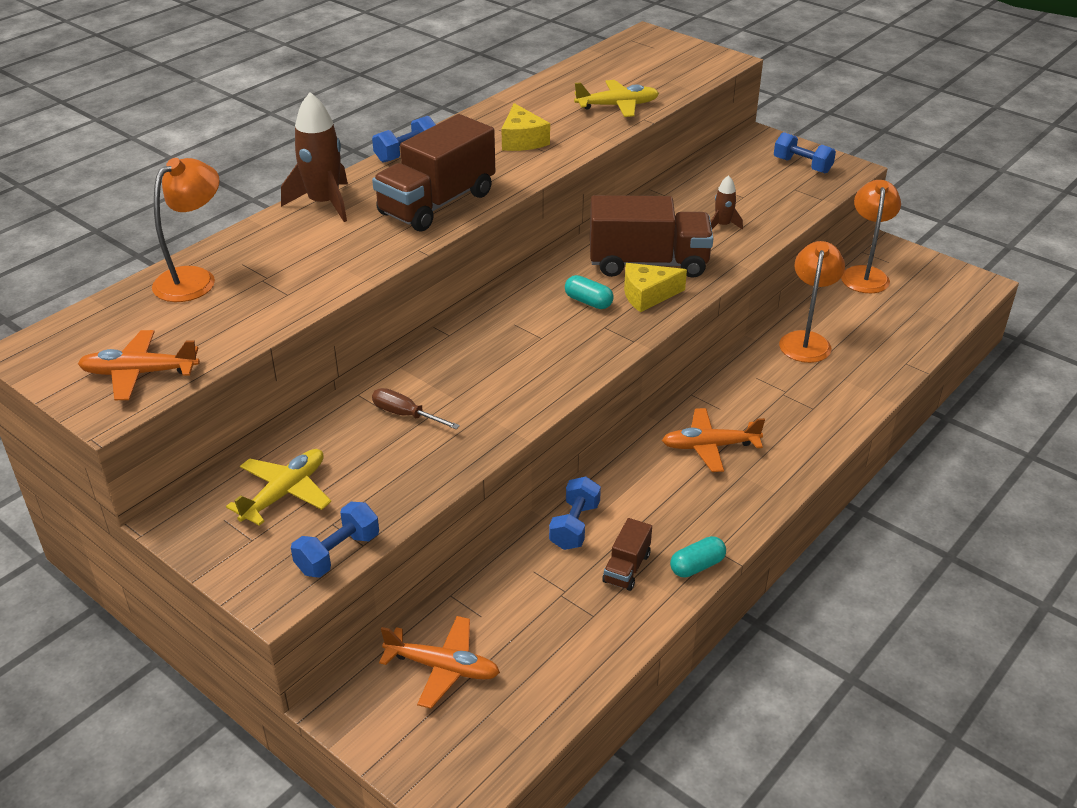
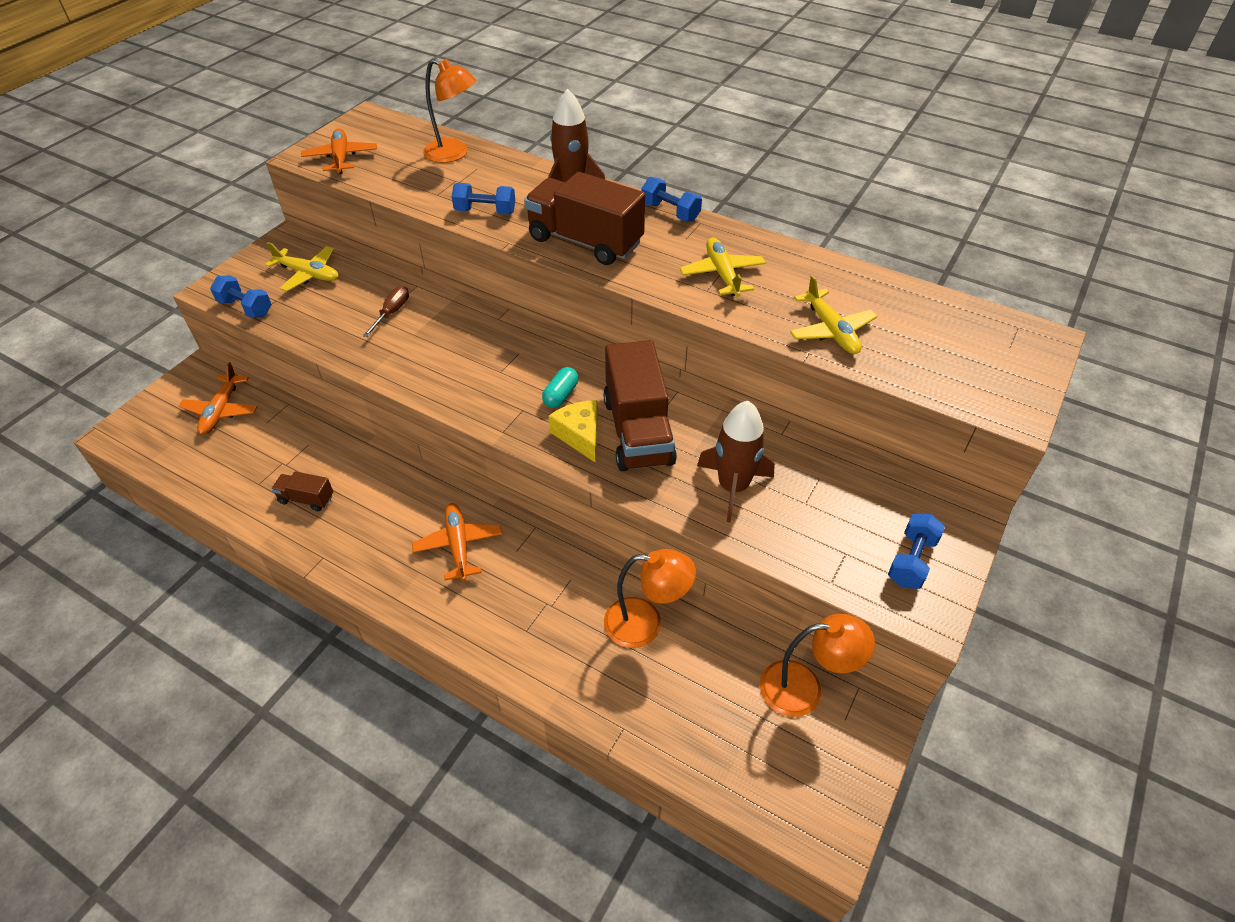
camera: 80 degrees right, 10 degrees up
yellow cheese [502,103,550,151] -> yellow plane [680,238,766,297]
blue dumbbell [549,477,601,550] -> blue dumbbell moved to [452,183,515,215]
turquoise capsule [670,536,726,577] -> none
brown rocket [711,175,743,230] -> brown rocket [697,401,774,522], size x1.91

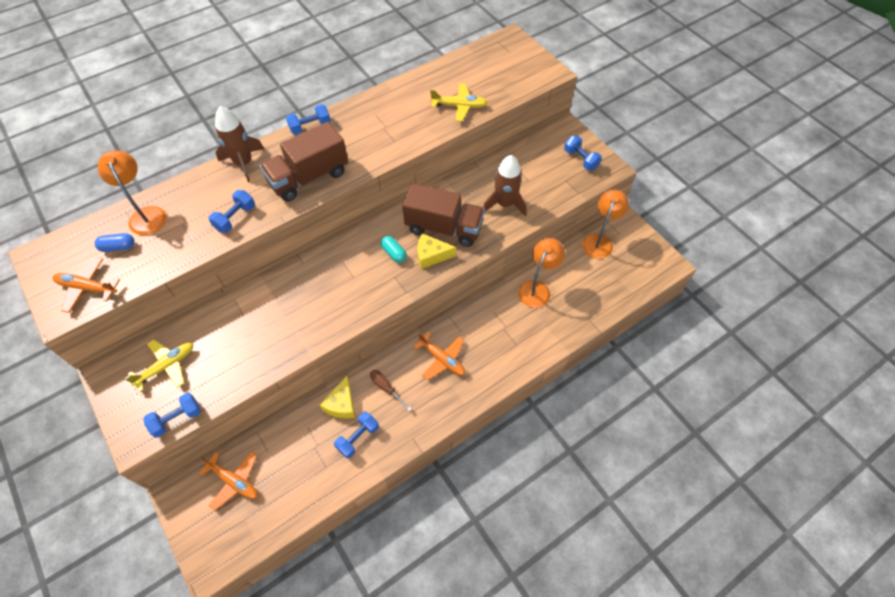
camera: 65 degrees left, 10 degrees up
brown truck [271,471,333,511] -> blue dumbbell [334,412,379,458]
brown screwdriver [363,286,409,337] -> brown screwdriver moved to [370,370,412,411]
orange plane [412,503,502,581] -> orange plane turned 150 degrees counterclockwise [414,332,466,380]
orange lamp [423,59,477,163] -> orange lamp turned 75 degrees counterclockwise [98,151,166,235]
yellow plane [680,238,766,297] -> none
none -> blue capsule [95,233,135,252]
none -> yellow cheese [320,376,355,419]

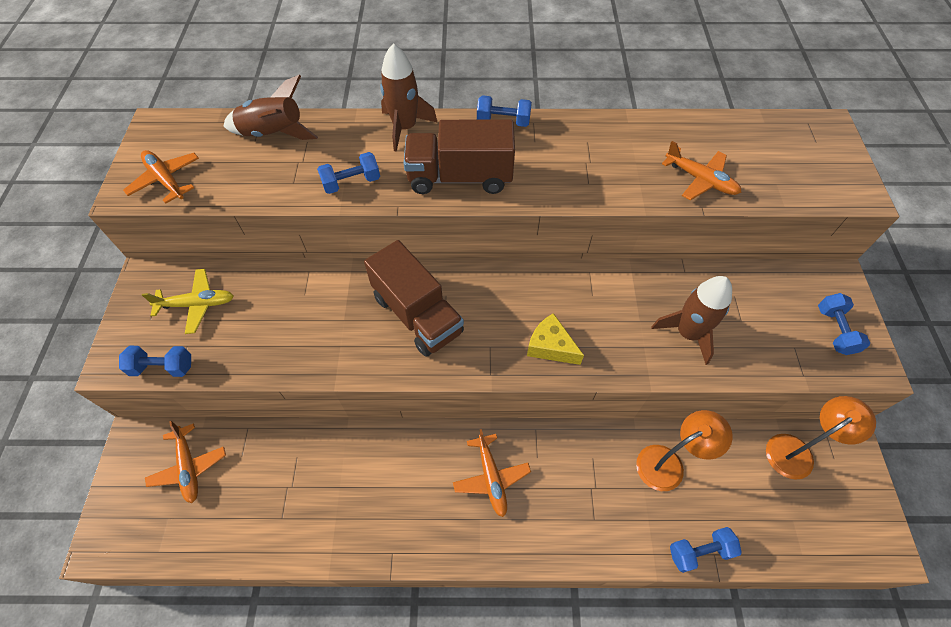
camera: 35 degrees right, 0 degrees up
blue capsule [95,233,135,252] -> none
orange lamp [98,151,166,235] -> brown rocket [224,75,318,140]
yellow cheese [320,376,355,419] -> none
blue dumbbell [334,412,379,458] -> blue dumbbell moved to [670,527,742,573]
brown screwdriver [370,370,412,411] -> none
turquoise capsule [381,236,407,263] -> none
brown truck [402,183,485,247] -> brown truck moved to [364,240,464,357]
yellow plane [430,83,488,121] -> orange plane [662,141,741,200]

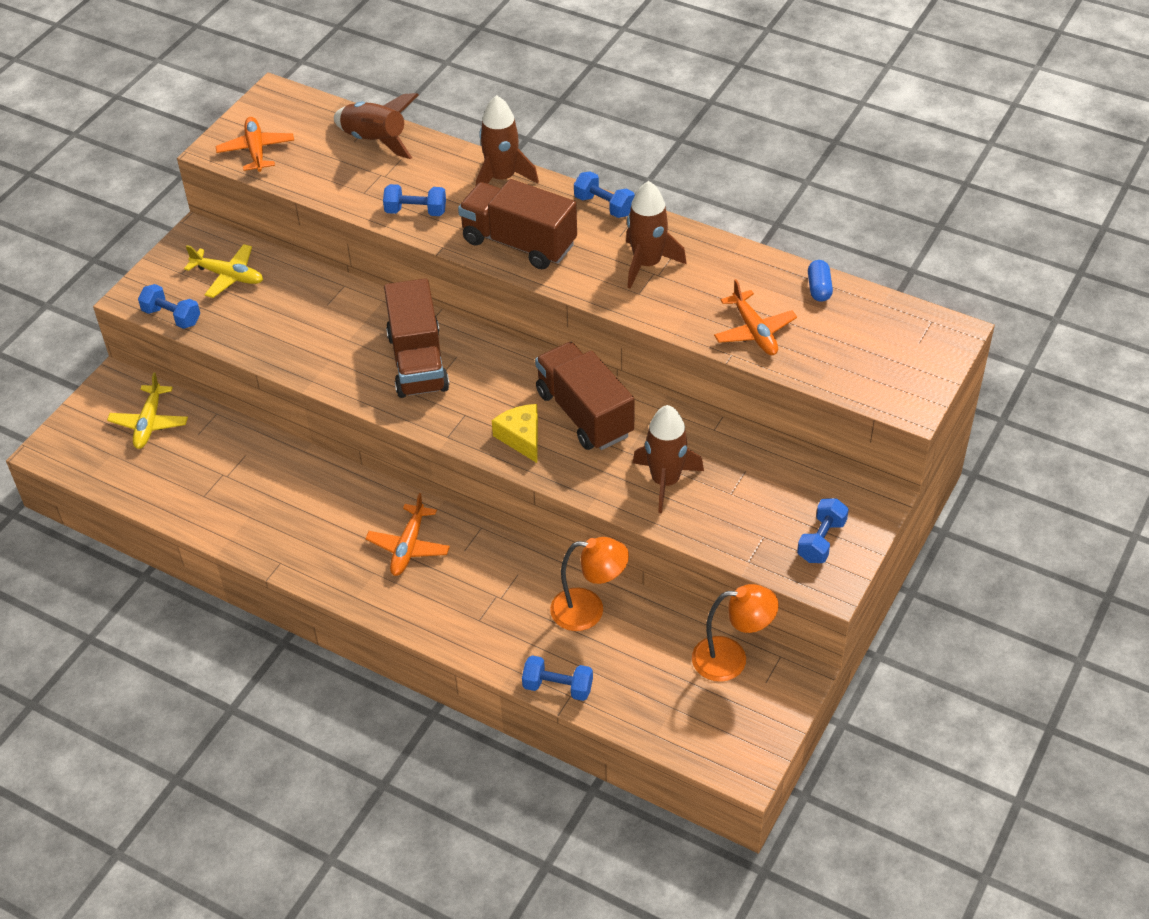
camera: 30 degrees right, 10 degrees down
orange plane [145,421,226,503] -> yellow plane [107,372,188,449]
none -> brown truck [535,342,634,450]
none -> brown rocket [626,181,687,288]
none -> blue capsule [808,260,833,302]

